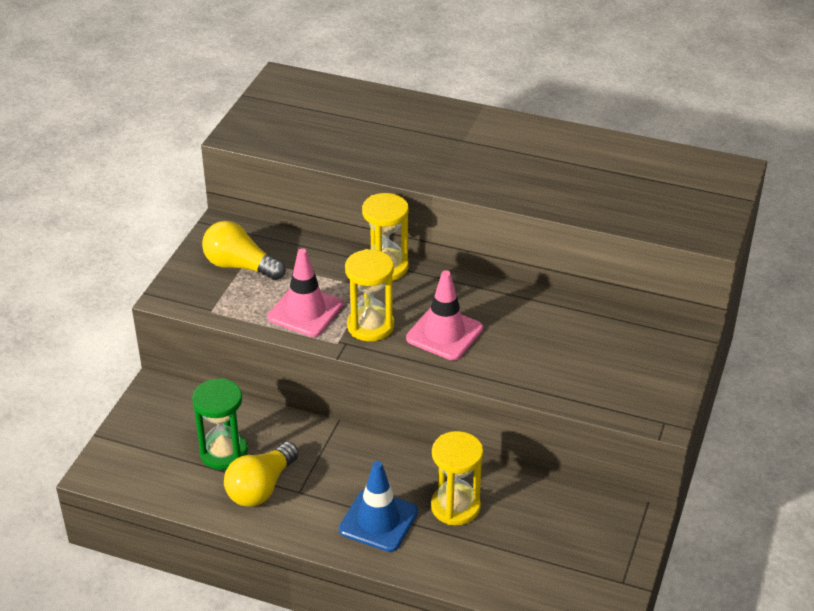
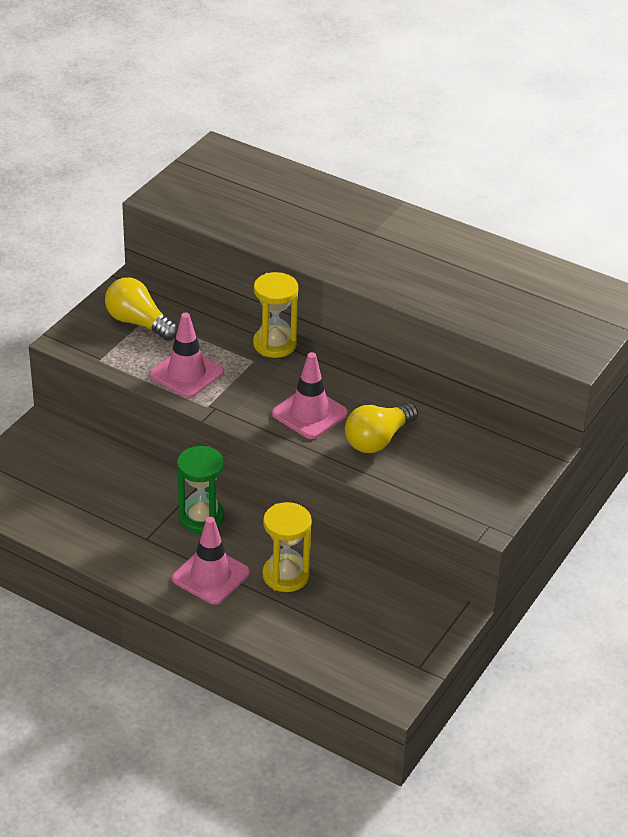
camera: 10 degrees right, 0 degrees up
green hourglass [192,378,248,470] -> green hourglass moved to [177,446,224,533]
yellow light bulb [224,442,299,507] -> yellow light bulb moved to [345,402,418,453]
blue traffic cone [339,461,418,552] -> pink traffic cone [172,517,250,605]
yellow hourglass [345,249,394,342] -> none

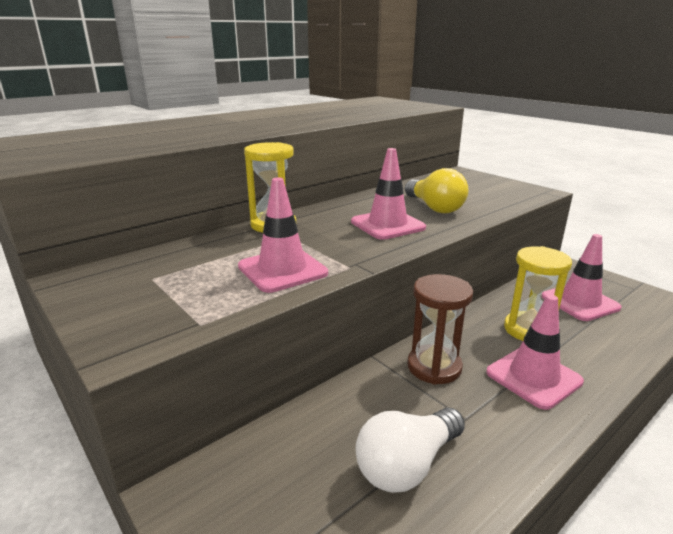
camera: 70 degrees left, 15 degrees down
yellow light bulb [105,278,178,341] -> none
green hourglass [177,446,224,533] -> brown hourglass [407,274,473,385]
none -> white light bulb [355,408,465,493]
none -> pink traffic cone [542,234,622,321]

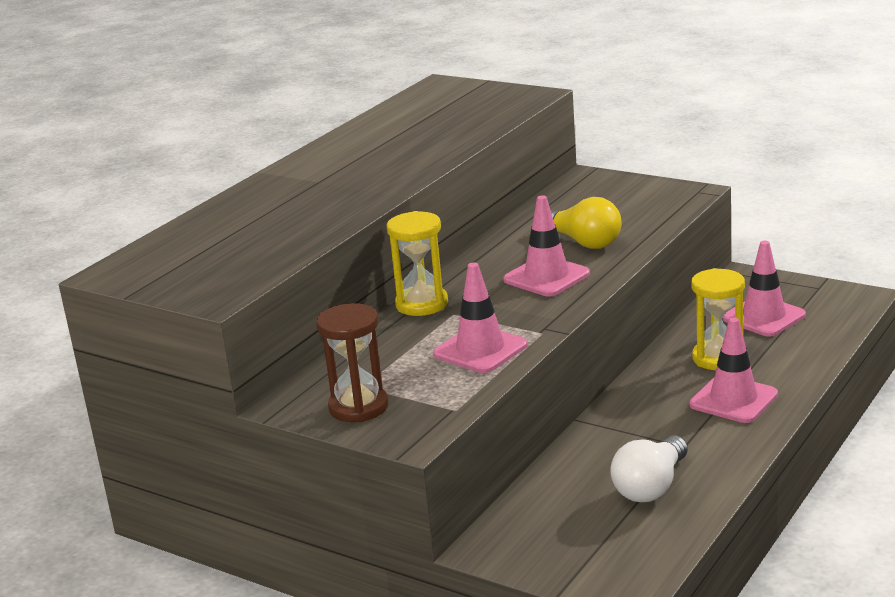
camera: 15 degrees left, 0 degrees up
brown hourglass [407,274,473,385] -> brown hourglass moved to [316,303,388,423]

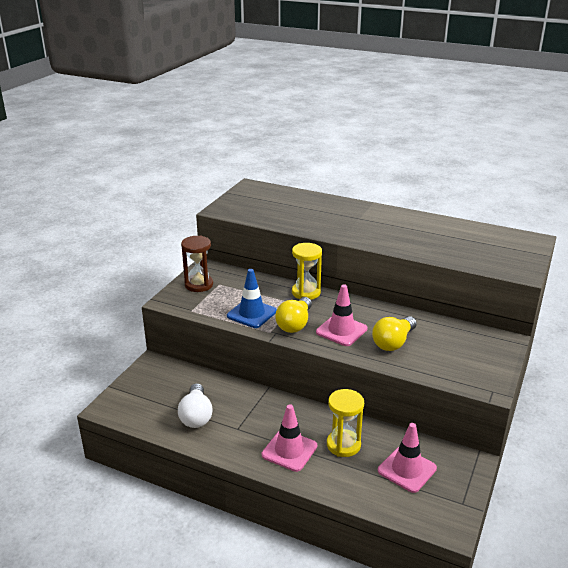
camera: 80 degrees right, 5 degrees up
pink traffic cone [433,263,527,373] -> blue traffic cone [227,269,277,328]
white light bulb [610,435,688,502] -> white light bulb turned 120 degrees counterclockwise [178,383,213,428]
none -> yellow light bulb [275,297,312,333]

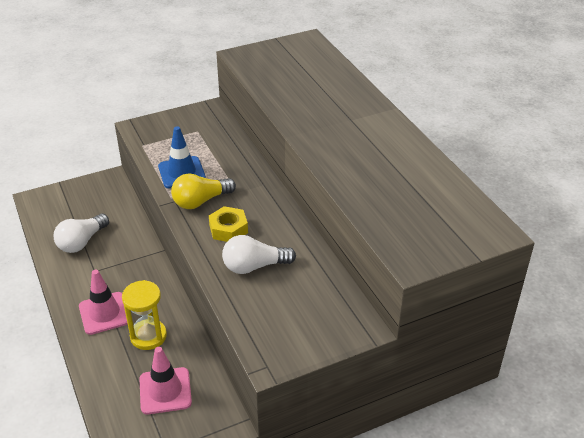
camera: 40 degrees right, 10 degrees up
brown hourglass [181,235,213,292] -> none
yellow hourglass [292,243,322,300] -> none
pink traffic cone [316,284,367,346] -> yellow nut [209,206,248,242]
yellow light bulb [372,316,417,351] -> white light bulb [222,235,296,274]

